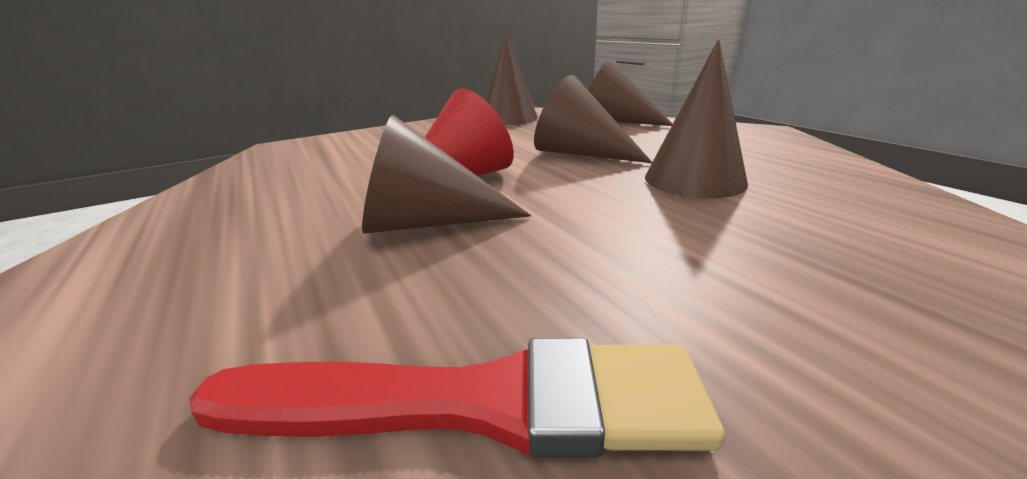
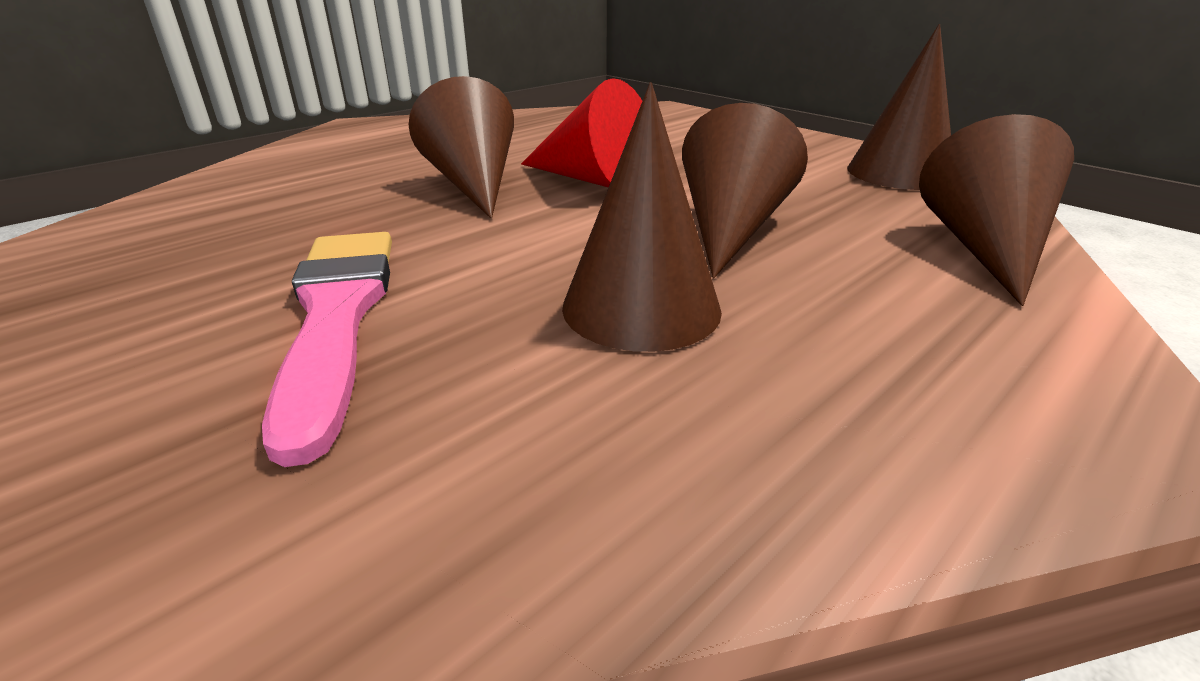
camera: 75 degrees right, 5 degrees up
red brush [189,338,725,457] -> none
none -> pink brush [262,232,392,467]

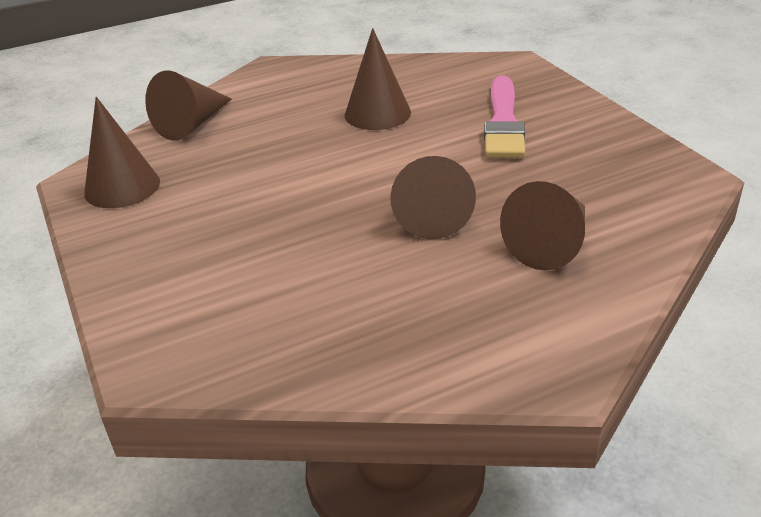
camera: 160 degrees left, 5 degrees up
red cone [521,78,642,188] -> none
brown cone [682,103,808,278] -> brown cone moved to [500,181,585,271]

